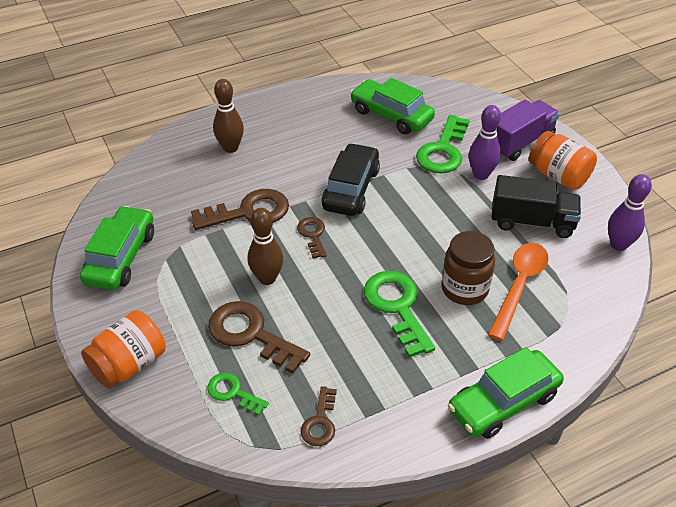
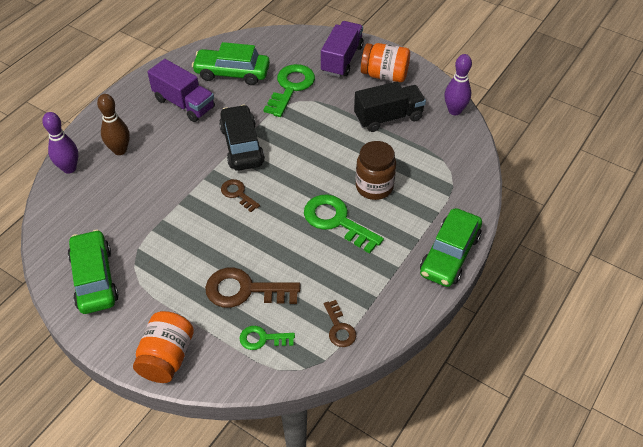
camera: 30 degrees left, 5 degrees up
brown key [191,189,289,230] -> none
brown bowling pin [248,208,283,285] -> none
green key [416,115,470,173] -> green key turned 150 degrees counterclockwise [264,64,315,117]
purple bowling pin [469,105,501,180] -> purple bowling pin moved to [42,112,78,174]
orange spoon [488,243,549,341] -> none
none -> purple truck [148,59,215,122]

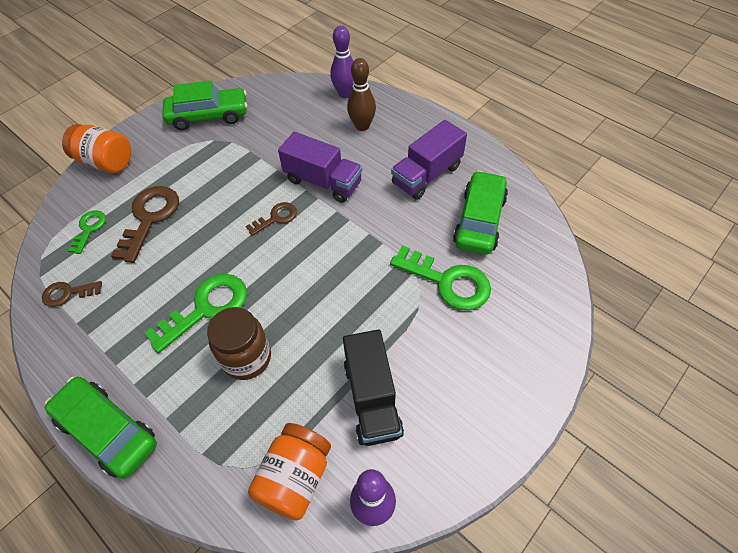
camera: 100 degrees right, 5 degrees up
black car [219,105,265,171] -> none
purple truck [321,21,364,77] -> purple truck moved to [278,132,362,203]
orange jar [361,43,410,82] -> orange jar moved to [248,423,331,520]

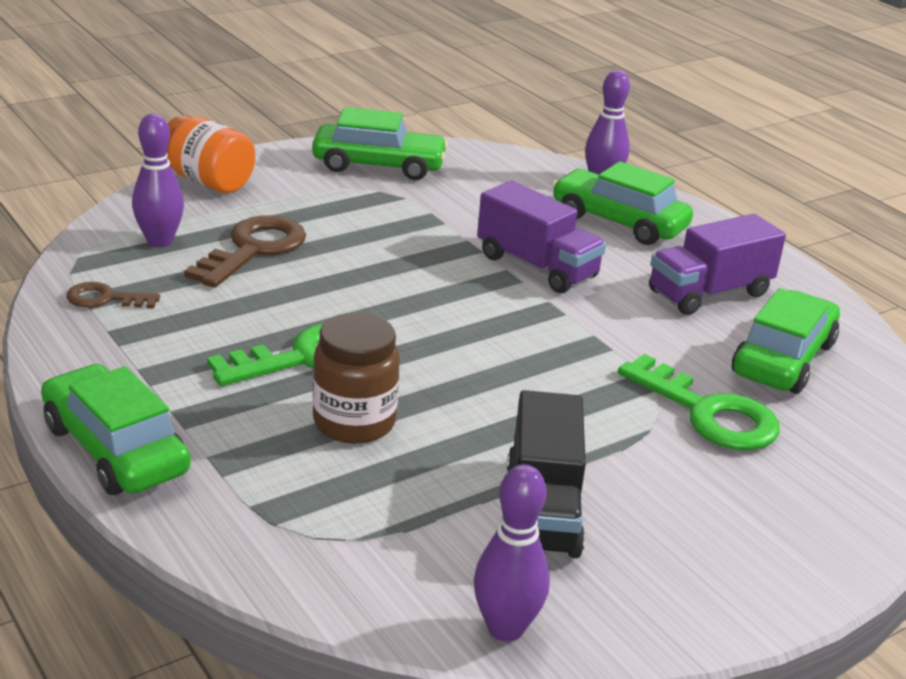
camera: 10 degrees right, 25 degrees down
green key [68,210,106,254] -> purple bowling pin [132,114,184,248]
brown key [246,202,297,236] -> none
orange jar [248,423,331,520] -> none
brown bowling pin [347,58,376,131] -> green car [552,161,693,245]

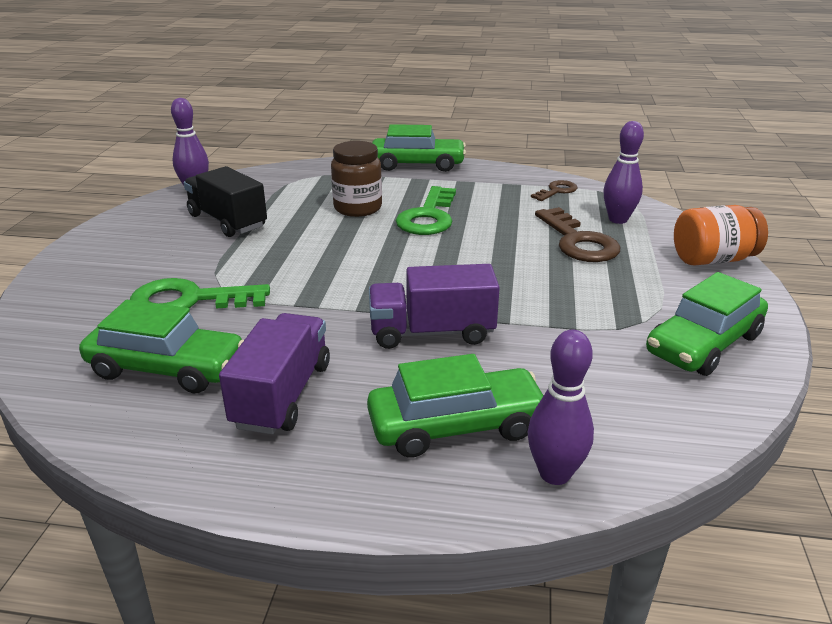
camera: 135 degrees right, 0 degrees up
green car [732,288,840,394] -> green car turned 60 degrees counterclockwise [79,300,244,393]

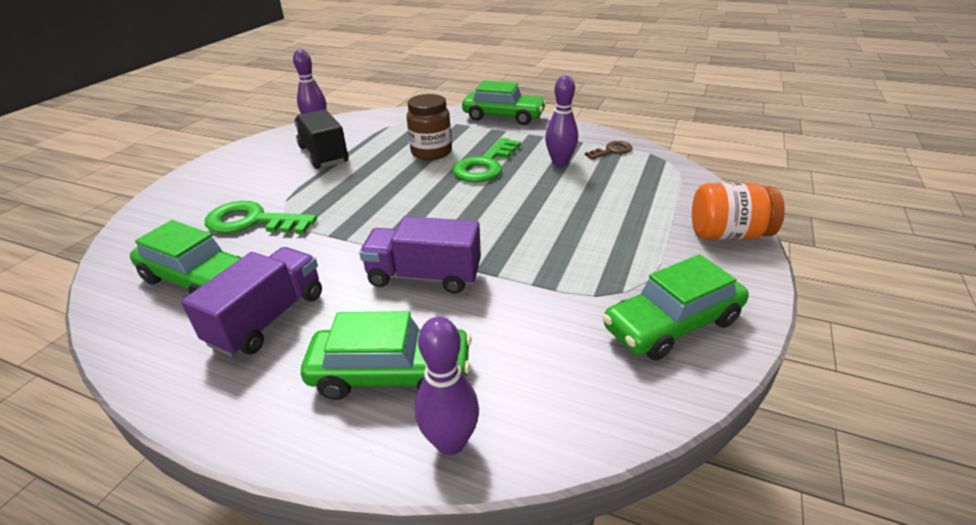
camera: 15 degrees right, 5 degrees up
brown key [535,207,620,262] -> none
purple bowling pin [604,121,644,224] -> purple bowling pin moved to [545,75,578,166]

